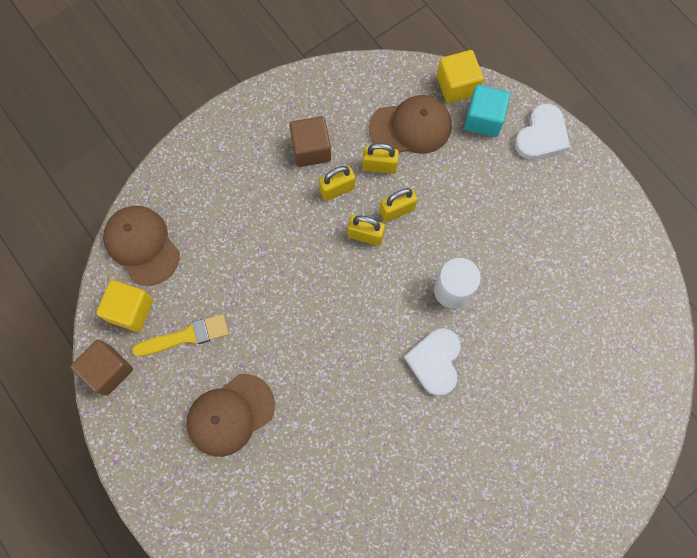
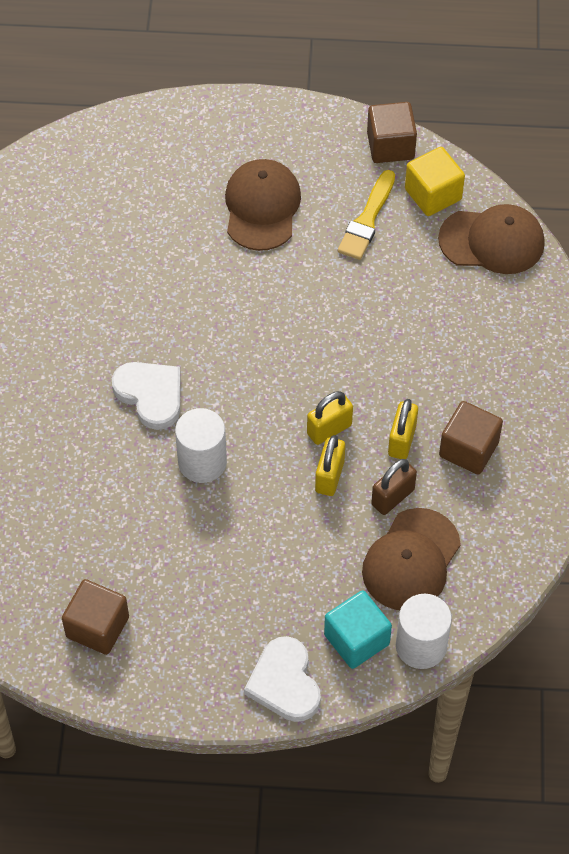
camera: 130 degrees right, 15 degrees down
yellow padlock [362,143,399,174] -> brown padlock [371,459,417,515]
yellow cube [437,50,483,103] -> white cylinder [396,594,452,669]
none -> brown cube [62,579,129,655]

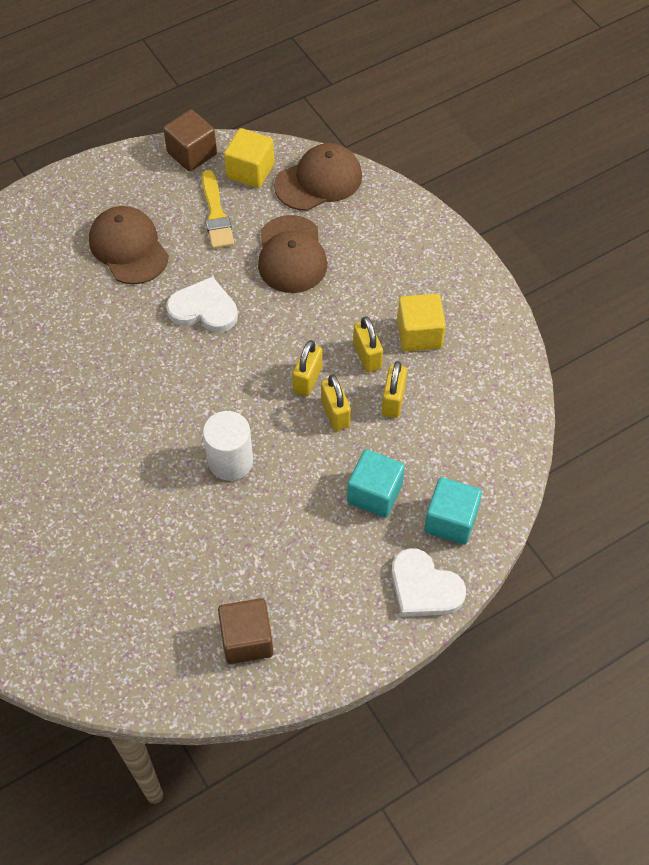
camera: 35 degrees left, 0 degrees up
white heart [112,362,181,430] -> white heart moved to [166,276,238,332]
brown cap [362,508,461,610] -> brown cap moved to [258,215,327,293]
brown padlock [371,459,417,515] -> yellow padlock [382,361,407,418]
white cylinder [396,594,452,669] -> none
brown cube [439,401,503,475] -> yellow cube [397,293,446,352]
none -> turquoise cube [347,449,405,518]

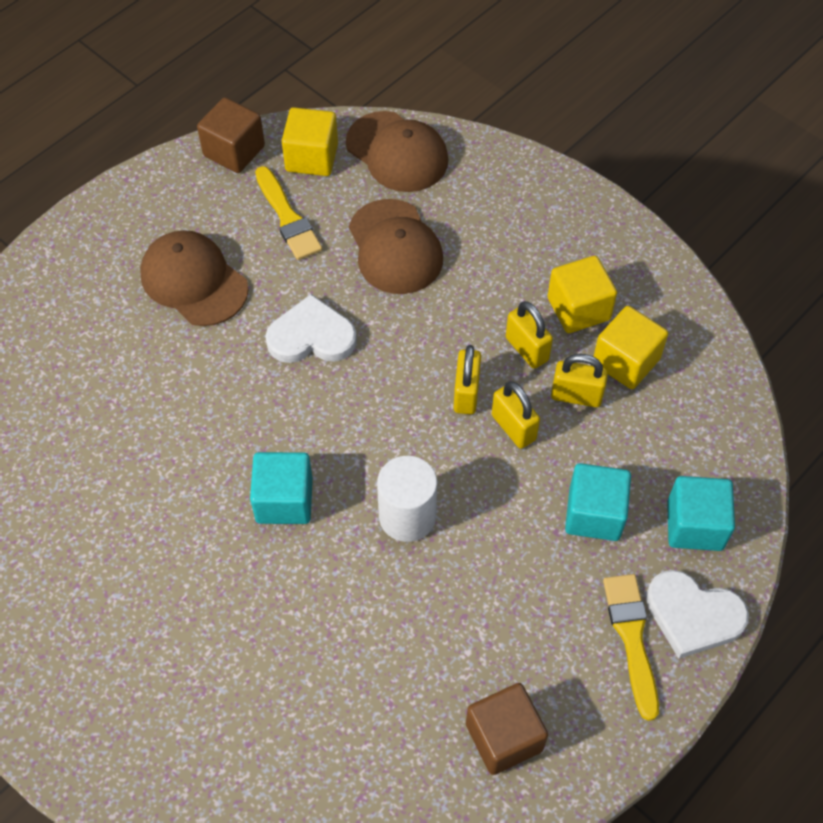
camera: 15 degrees left, 0 degrees up
brown cap [274,143,362,211] -> brown cap turned 90 degrees clockwise [346,111,449,192]
yellow padlock [382,361,407,418] -> yellow padlock turned 75 degrees counterclockwise [551,354,608,407]
none -> turquoise cube [250,452,313,524]
none -> yellow cube [593,306,668,389]
none -> yellow brush [603,574,659,721]

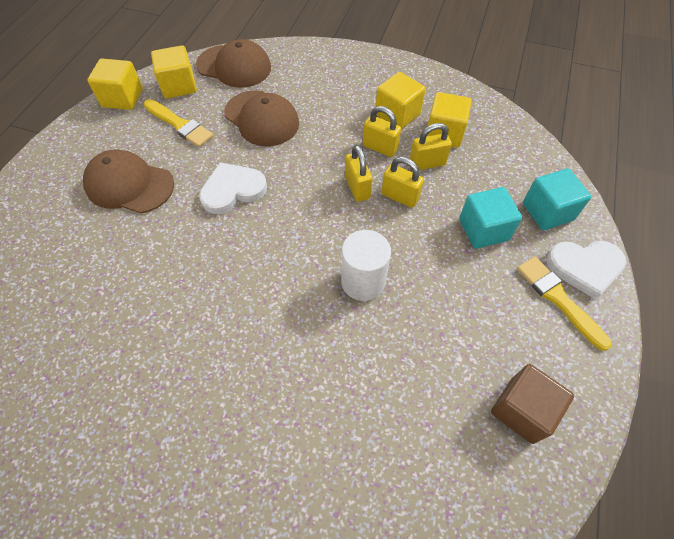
camera: 25 degrees left, 0 degrees up
brown cube [197,97,265,173] -> yellow cube [87,58,143,110]
turquoise cube [250,452,313,524] -> none

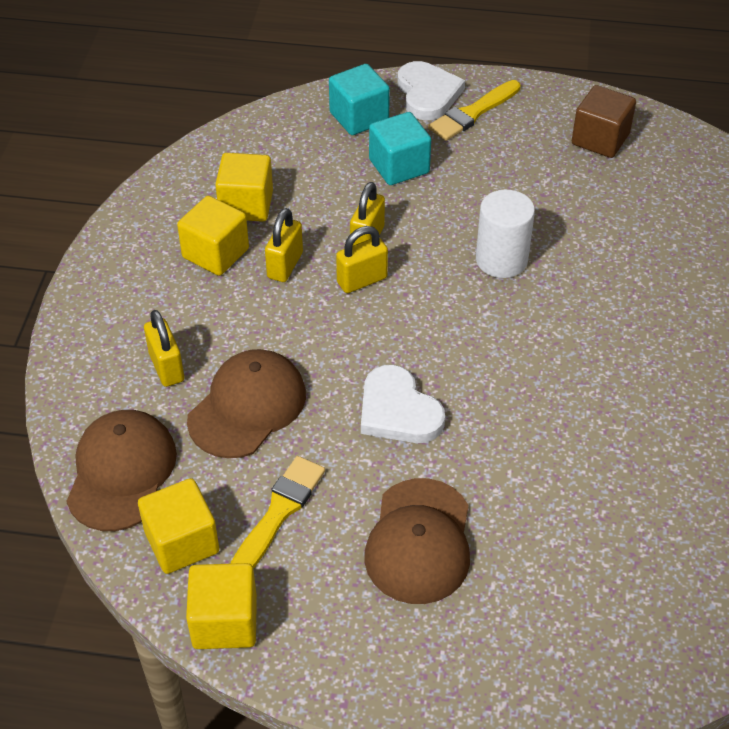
camera: 100 degrees left, 10 degrees down
yellow padlock [410,123,452,170] -> yellow padlock moved to [144,310,184,387]

